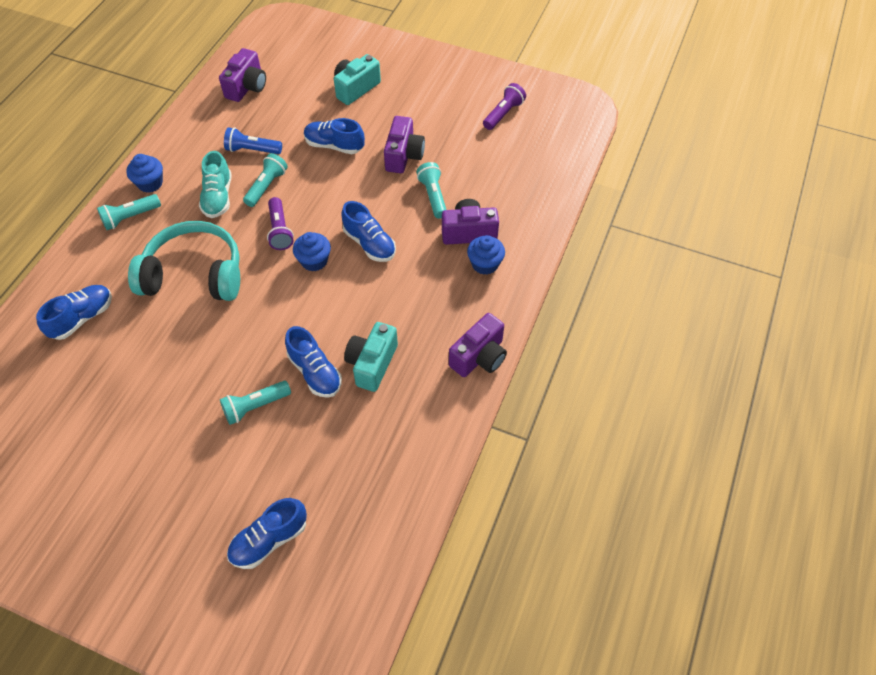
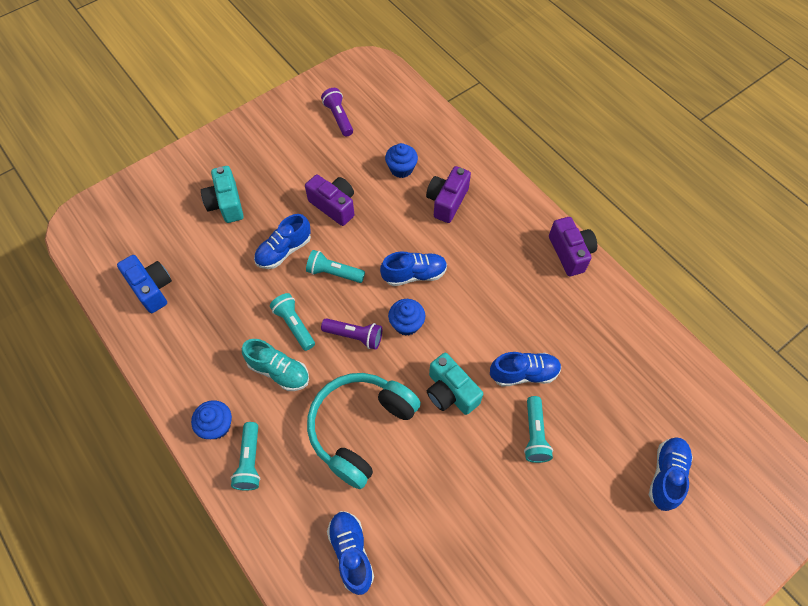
camera: 60 degrees left, 5 degrees up
purple camera [219,48,266,102] -> blue camera [117,255,172,313]
blue flashlight [224,127,282,154] -> none
blue shoe [227,498,307,569] -> blue shoe turned 150 degrees counterclockwise [649,437,693,511]
turquoise camera [344,322,398,392] -> turquoise camera moved to [427,353,483,415]
turquoise flashlight [416,162,446,219] -> turquoise flashlight moved to [306,250,365,283]
blue cupcake [467,235,505,275] -> blue cupcake moved to [385,143,418,178]

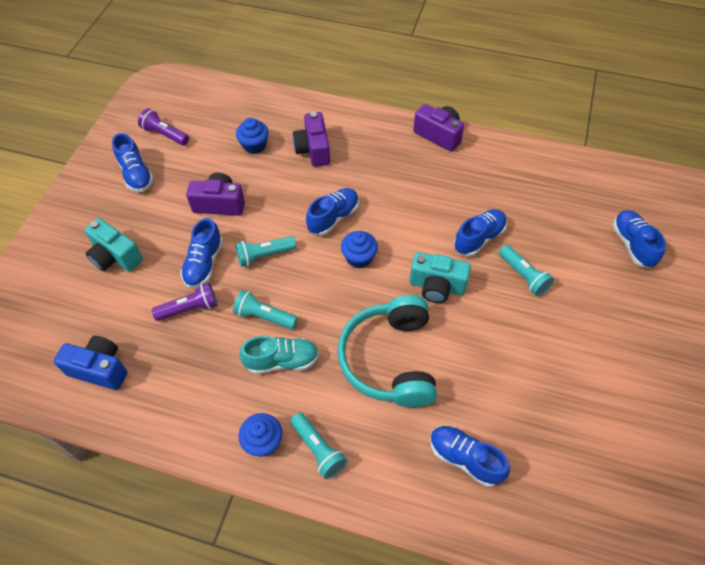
camera: 35 degrees left, 5 degrees down
purple flashlight [321,318,382,350] -> purple flashlight moved to [152,283,217,321]
none -> blue shoe [112,133,154,192]

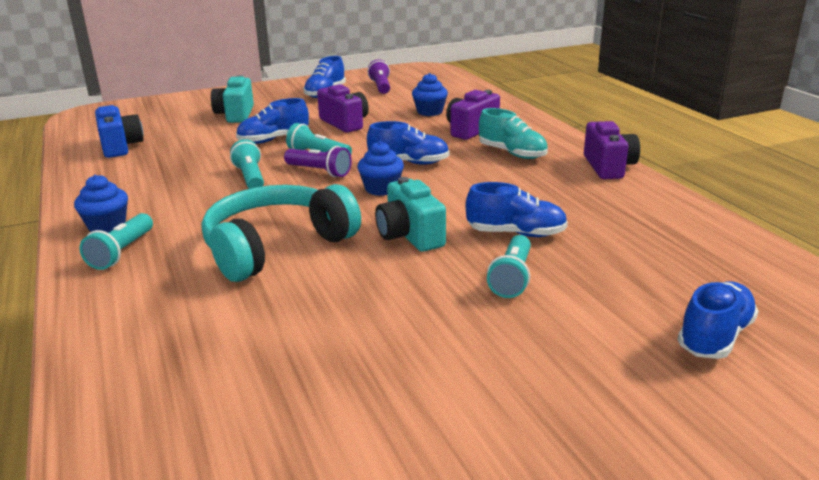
camera: 50 degrees right, 30 degrees down
purple flashlight [152,283,217,321] -> purple flashlight moved to [284,146,352,177]
turquoise shoe [239,336,319,374] -> turquoise shoe moved to [479,108,548,159]
blue shoe [430,426,510,487] -> none

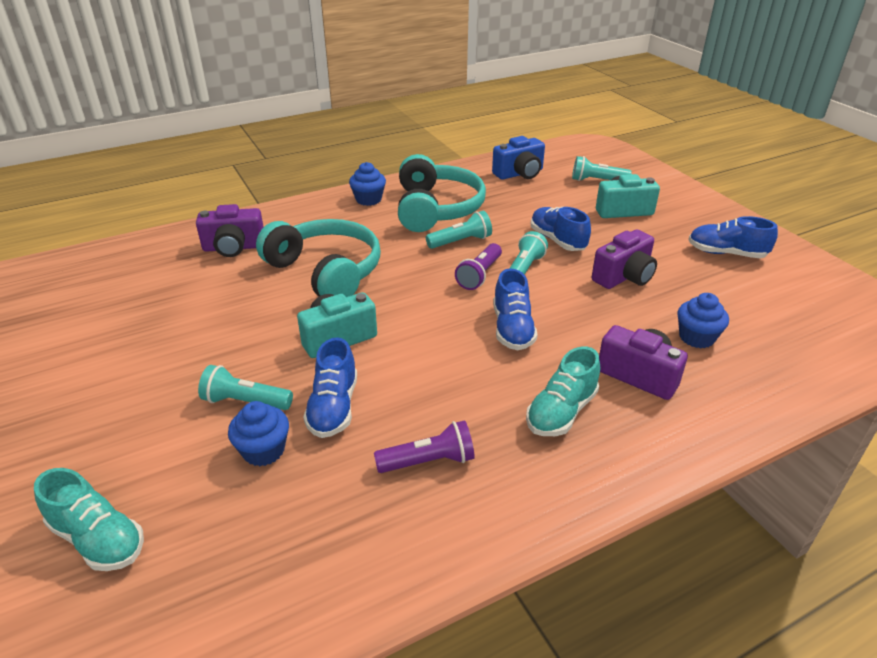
camera: 85 degrees right, 10 degrees up
turquoise flashlight [79,213,153,270] -> turquoise flashlight moved to [572,156,632,181]
blue cupcake [358,141,404,196] -> blue cupcake moved to [228,401,289,466]
purple flashlight [368,59,390,94] -> purple flashlight moved to [374,420,475,473]
purple camera [584,121,640,179] -> purple camera moved to [196,204,264,257]
blue shoe [677,281,758,359] -> turquoise shoe [34,468,144,571]
none -> turquoise headphones [398,154,486,232]

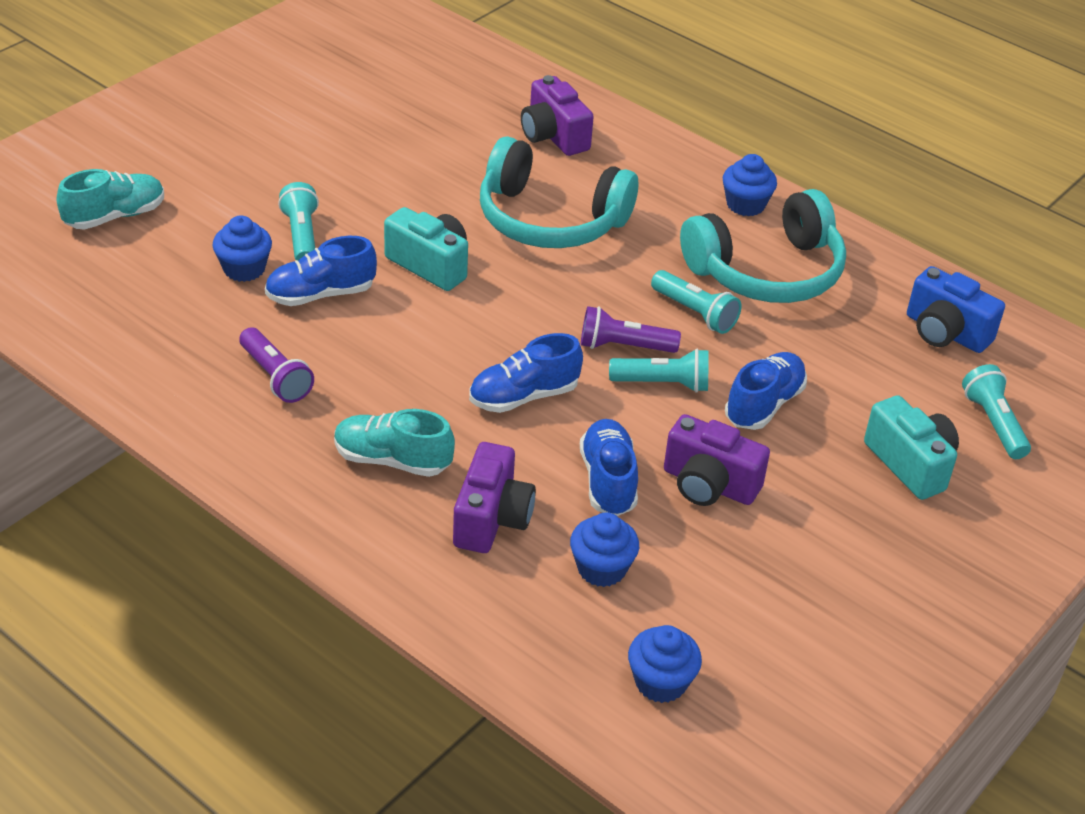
camera: 65 degrees right, 5 degrees up
turquoise shoe [34,468,144,571] -> turquoise shoe turned 135 degrees counterclockwise [57,169,164,230]
turquoise headphones [256,219,381,297] -> turquoise headphones turned 90 degrees clockwise [480,136,638,248]
blue shoe [688,216,778,258] -> blue shoe moved to [580,419,638,516]
none -> blue cupcake [628,625,702,703]

